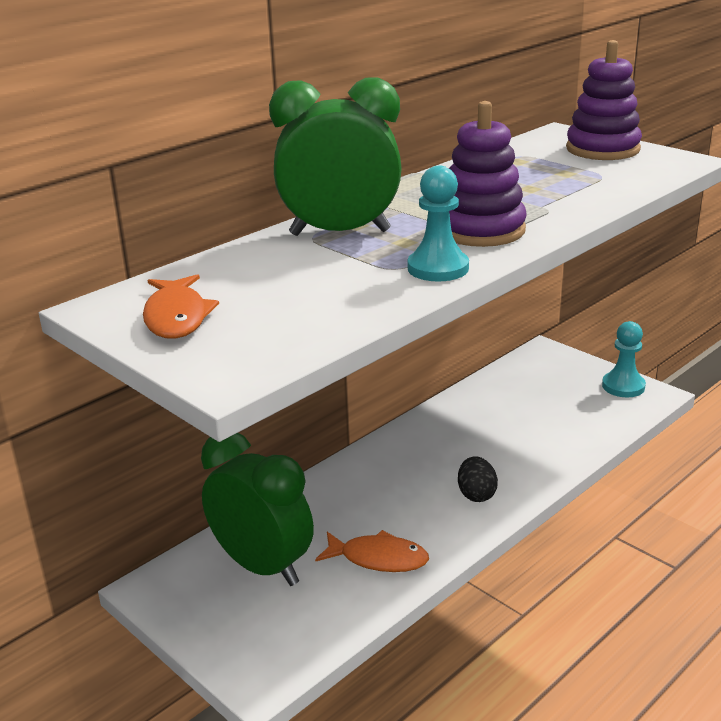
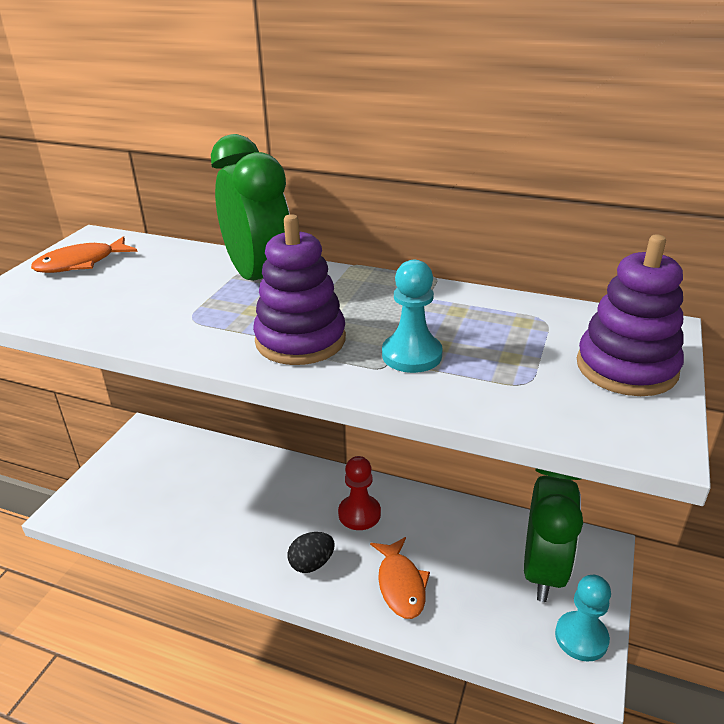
camera: 65 degrees right, 5 degrees up
green clock [201,433,314,586] -> green clock moved to [524,468,583,602]
orange fish [315,530,429,572] -> orange fish moved to [370,537,430,619]
turquoise pawn [408,166,469,282] -> turquoise pawn moved to [382,260,443,373]
none -> red pawn [338,456,381,530]

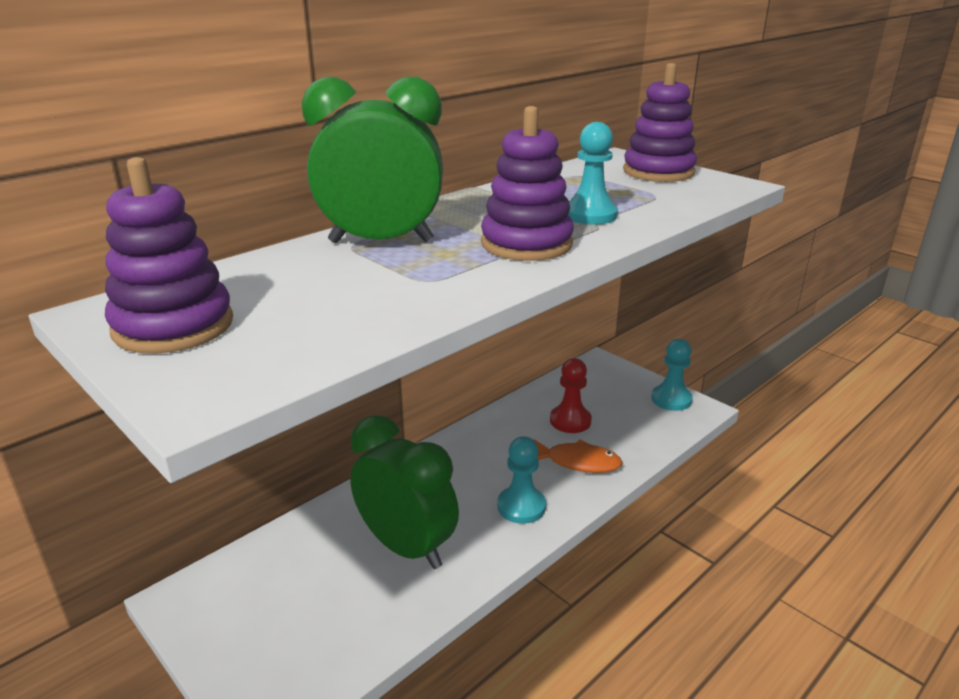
camera: 65 degrees left, 5 degrees down
orange fish [31,236,138,273] -> purple stacking toy [105,157,233,354]
black egg [288,532,335,573] -> turquoise pawn [497,436,546,524]
red pawn [338,456,381,530] -> red pawn moved to [550,358,592,433]
green clock [524,468,583,602] -> green clock moved to [350,415,459,569]

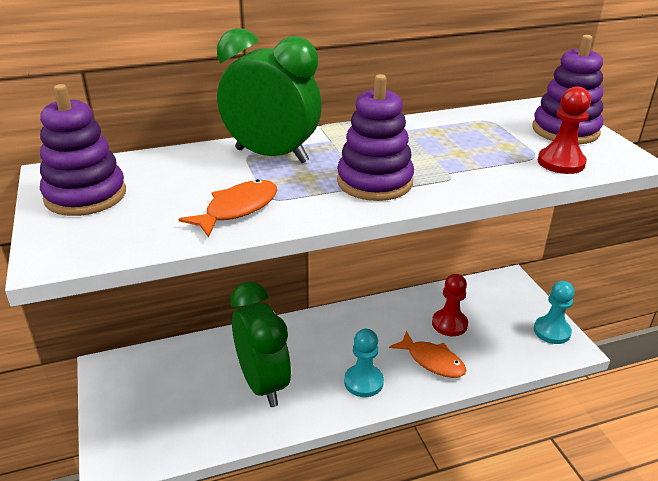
camera: 25 degrees right, 5 degrees up
turquoise pawn [568,122,618,225] -> none
none -> orange fish [178,179,277,237]
none -> red pawn [538,86,591,174]

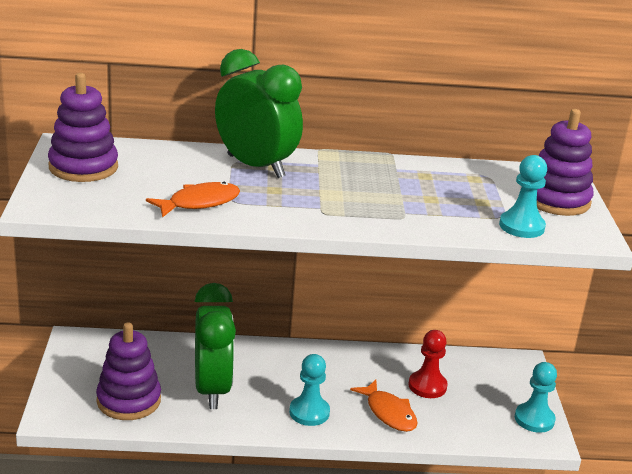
camera: 15 degrees right, 5 degrees down
purple stacking toy [337,74,414,201] -> purple stacking toy moved to [96,322,161,420]
red pawn [538,86,591,174] -> turquoise pawn [499,155,547,238]

